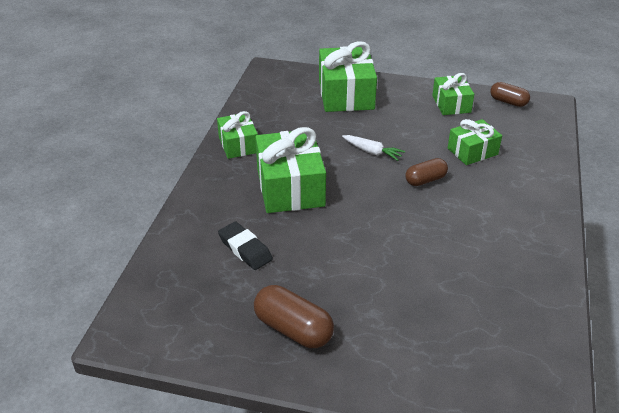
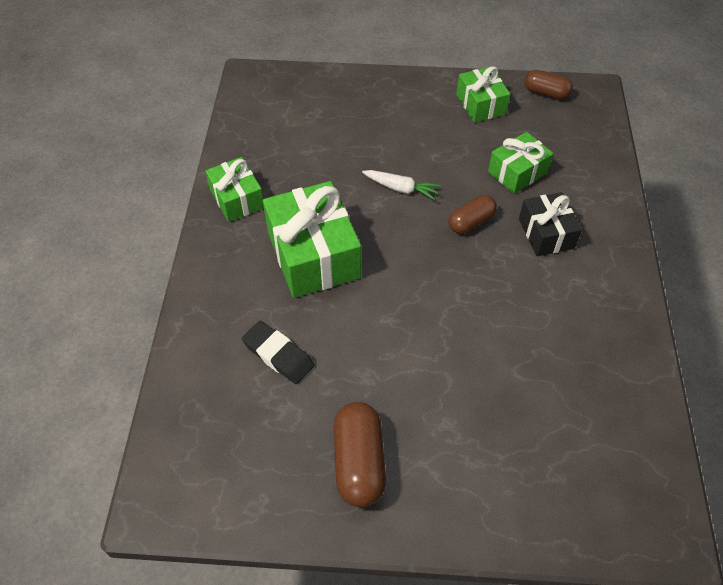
camera: 10 degrees left, 15 degrees up
brown capsule [254,285,334,348] -> brown capsule turned 60 degrees clockwise [333,402,386,507]
green gift [319,41,377,112] -> none
none -> black gift [519,192,582,256]

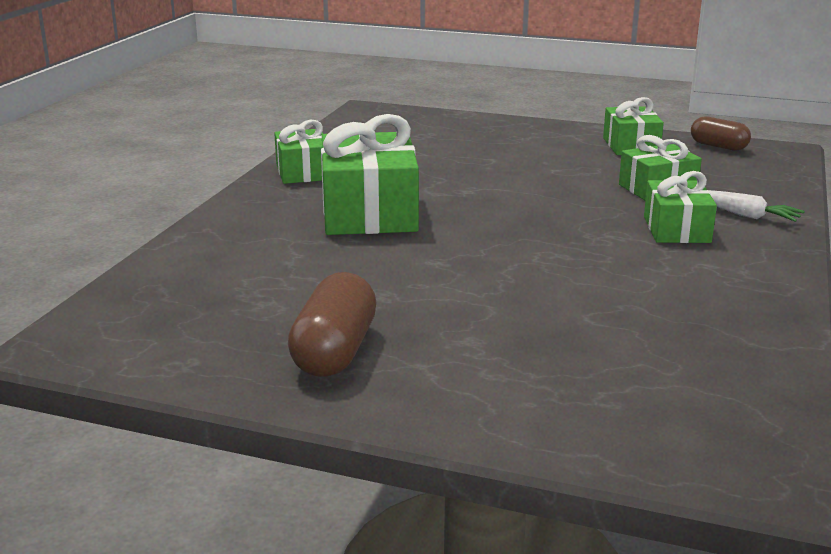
camera: 15 degrees right, 30 degrees down
black eraser [242,321,314,384] -> none
white carrot [362,170,441,201] -> white carrot moved to [709,190,805,222]
brown capsule [449,195,497,234] -> none
black gift [519,192,582,256] -> green gift [644,171,717,243]

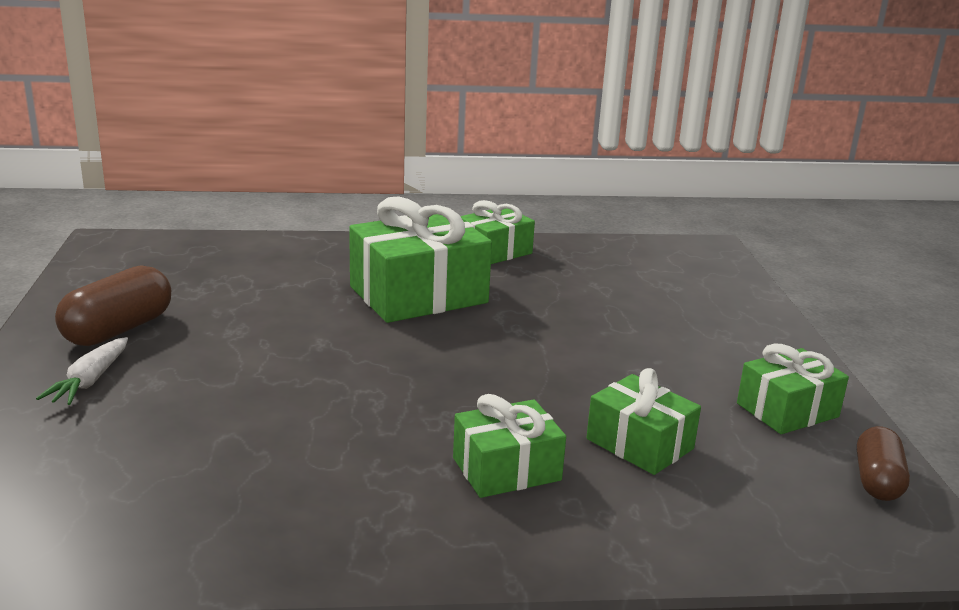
camera: 65 degrees right, 0 degrees up
brown capsule [288,272,377,377] -> brown capsule turned 45 degrees counterclockwise [55,265,171,346]
white carrot [709,190,805,222] -> white carrot moved to [36,337,128,405]

